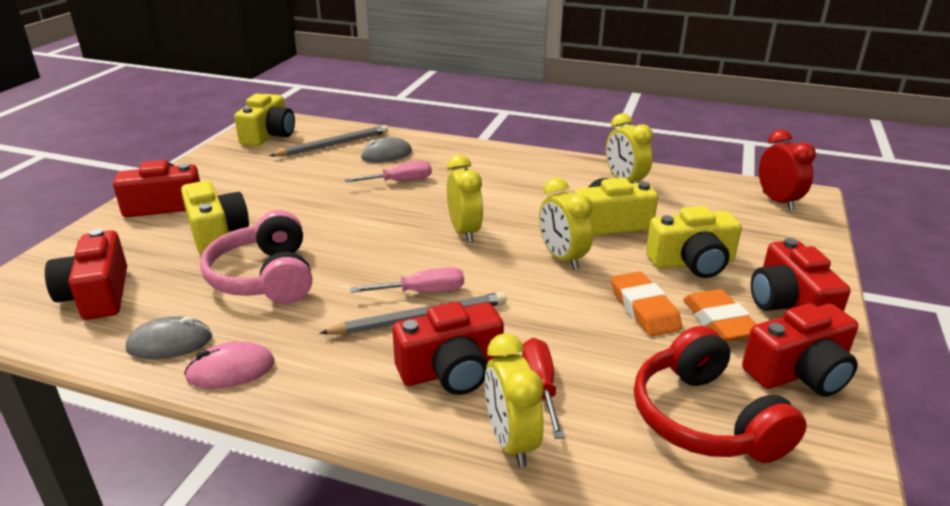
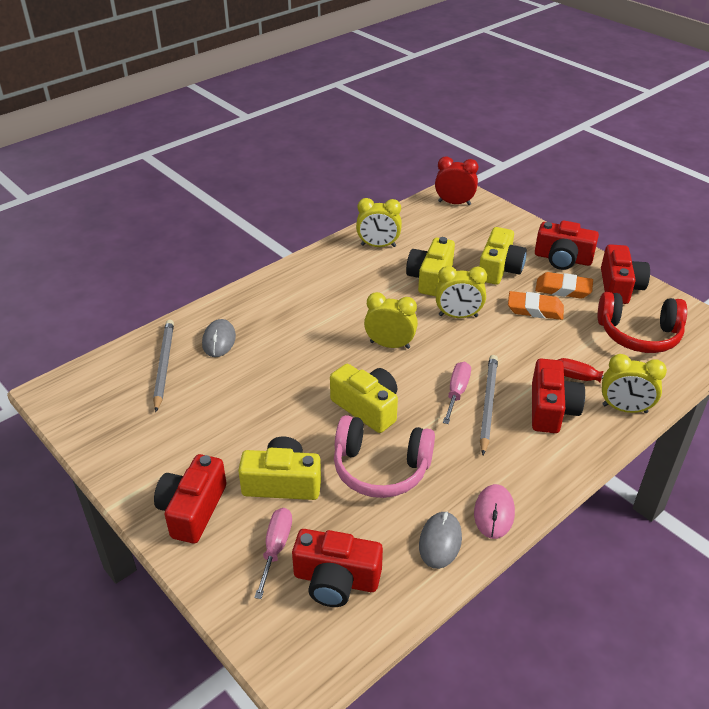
camera: 60 degrees left, 10 degrees up
yellow camera [234,94,295,146] -> yellow camera moved to [330,364,398,433]
pink screwdriver [344,161,432,182] -> pink screwdriver moved to [254,508,292,599]

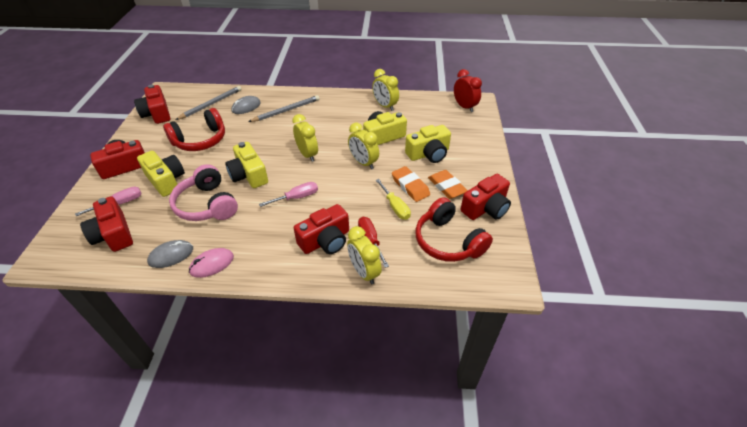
camera: 45 degrees right, 5 degrees up
yellow camera [330,364,398,433] -> yellow camera turned 150 degrees clockwise [225,142,268,188]
grey pencil [480,355,498,455] -> grey pencil moved to [248,95,320,122]
red camera [535,221,599,270] -> red camera moved to [134,84,170,124]
none -> red headphones [163,108,225,151]
none -> yellow screwdriver [375,179,411,220]

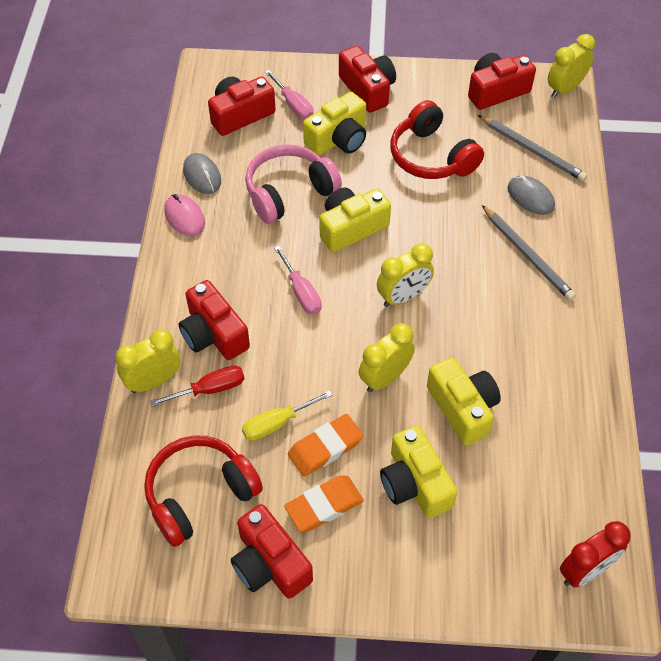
camera: 90 degrees right, 10 degrees up
yellow clock [372,69,399,111] -> yellow clock moved to [548,34,595,98]

